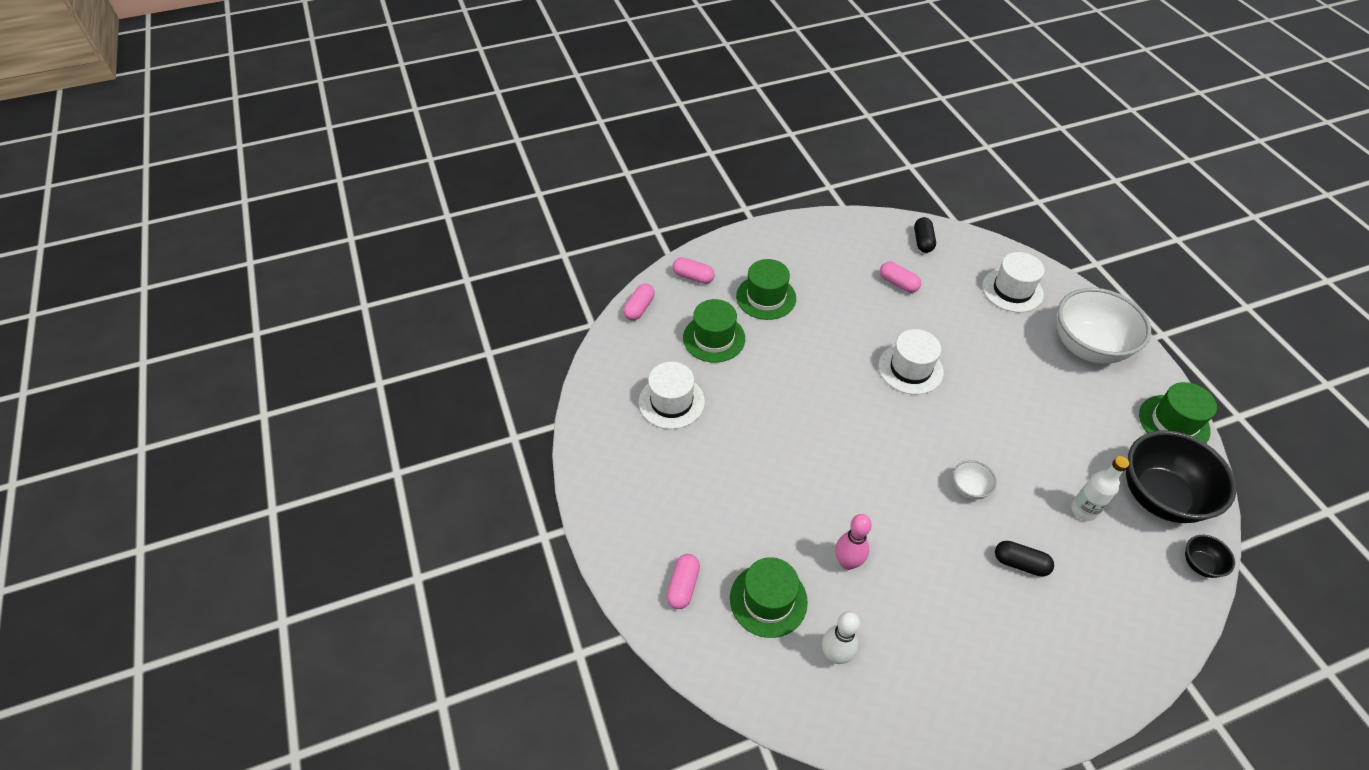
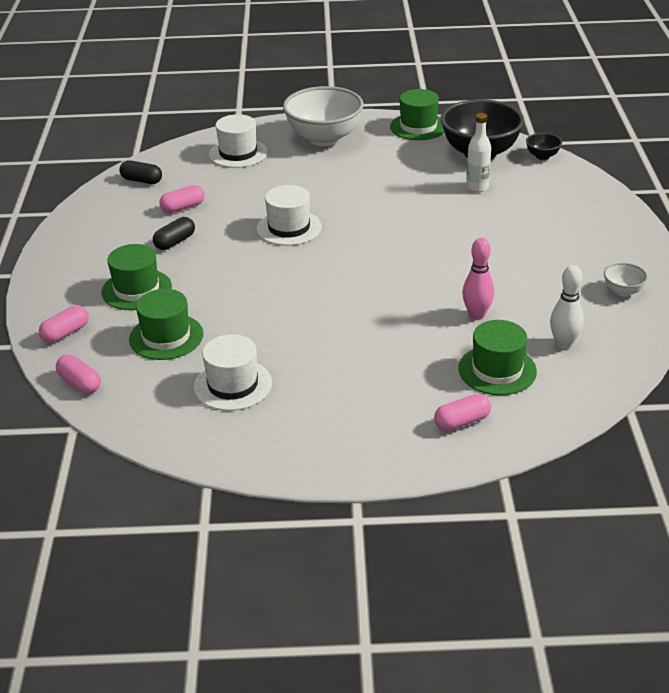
camera: 70 degrees left, 15 degrees down
pink capsule [666,554,700,609] -> pink capsule turned 60 degrees counterclockwise [434,394,491,431]
white bowl [953,460,997,500] -> white bowl moved to [604,263,648,296]
black capsule [995,541,1054,577] -> black capsule moved to [153,217,195,250]

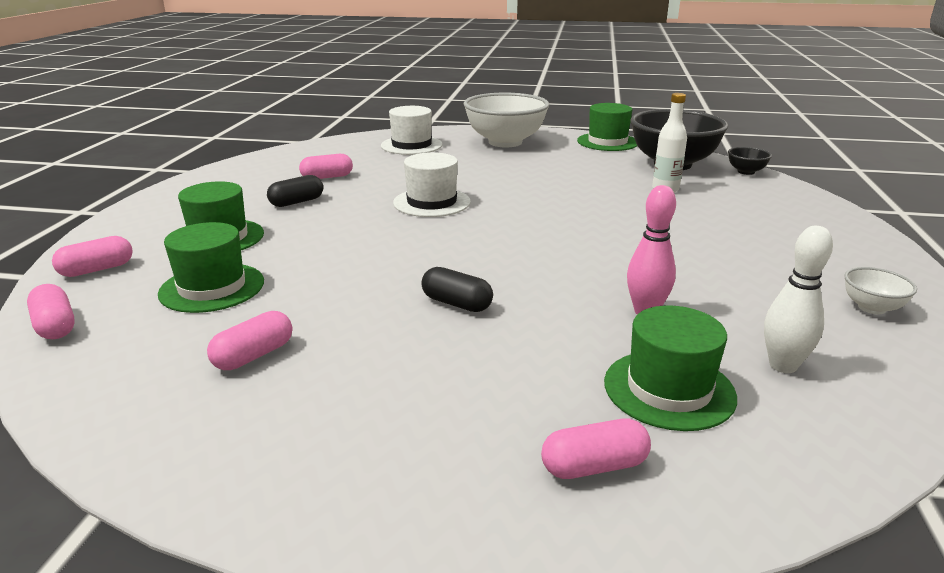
camera: 10 degrees right, 10 degrees down
black capsule [119,161,162,184] -> black capsule moved to [421,267,493,312]
white hat [194,334,272,411] -> pink capsule [207,311,292,370]

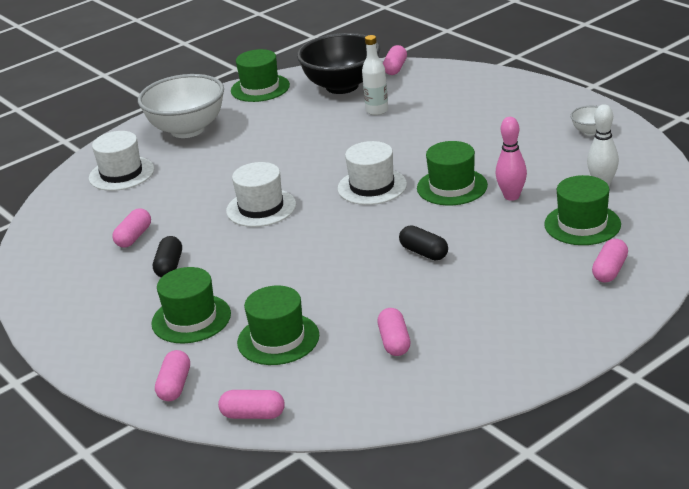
camera: 45 degrees left, 5 degrees up
black capsule [421,267,493,312] -> black capsule turned 60 degrees clockwise [399,226,448,260]
black bowl [728,147,772,175] -> pink capsule [383,45,407,75]
none -> white hat [337,141,407,205]
none -> green hat [417,141,488,205]

